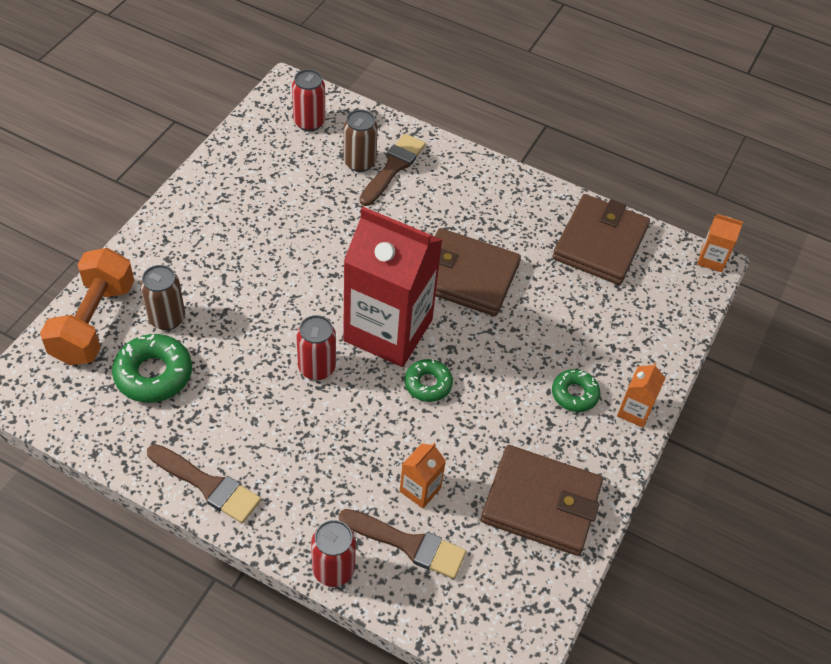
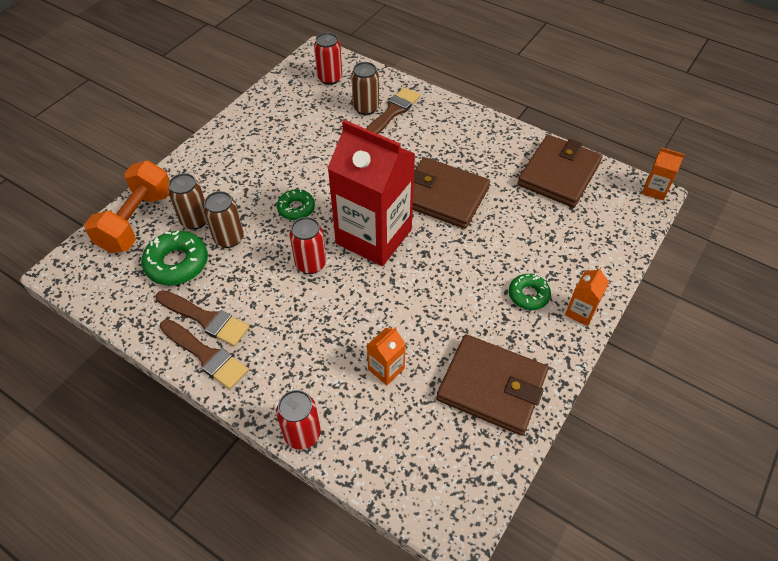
camera: 10 degrees right, 0 degrees up
brown brush [339,509,466,579] -> brown brush moved to [156,290,250,346]
green donut [404,359,453,402] -> green donut moved to [277,189,315,220]
none -> brown can [203,191,244,248]

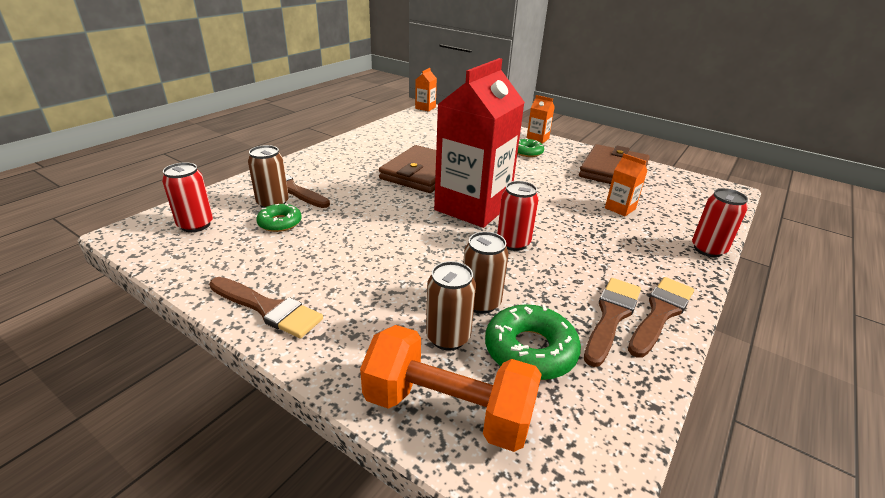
camera: 90 degrees left, 20 degrees down
green donut [277,189,315,220] -> green donut moved to [256,204,302,232]
brown wallet [517,135,602,208] -> none
none -> brown brush [209,277,323,338]

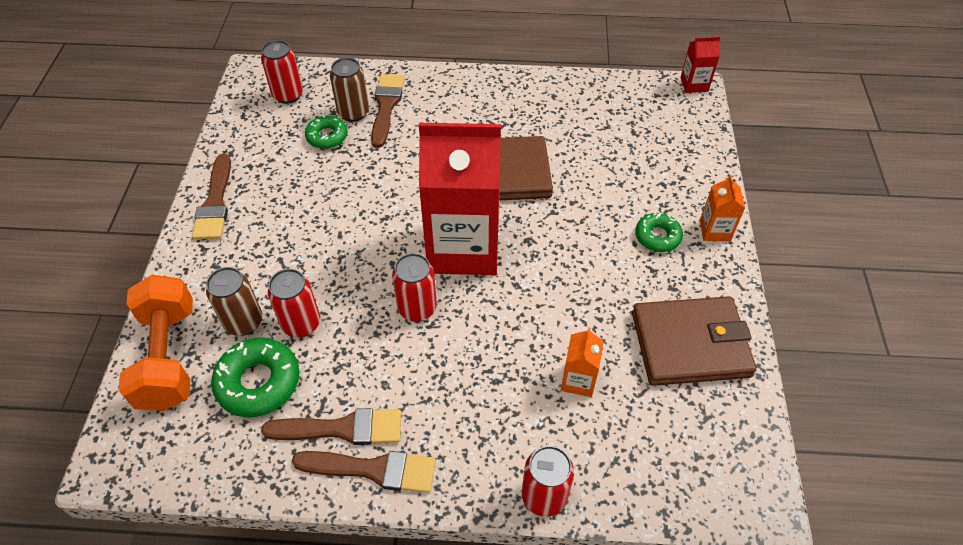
camera: 60 degrees right, 20 degrees up
orange carton [415,68,437,112] -> red carton [680,36,720,93]
brown can [463,232,509,314] -> red can [268,269,320,337]

